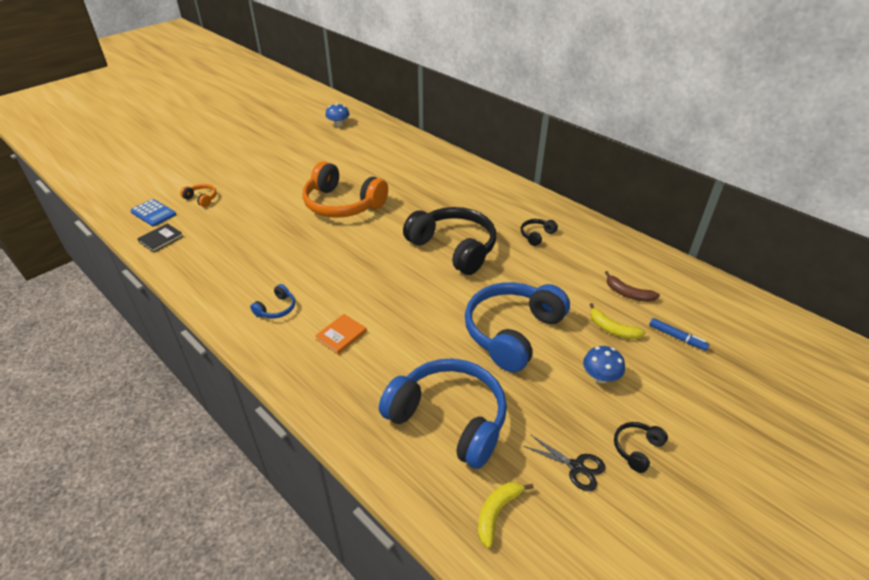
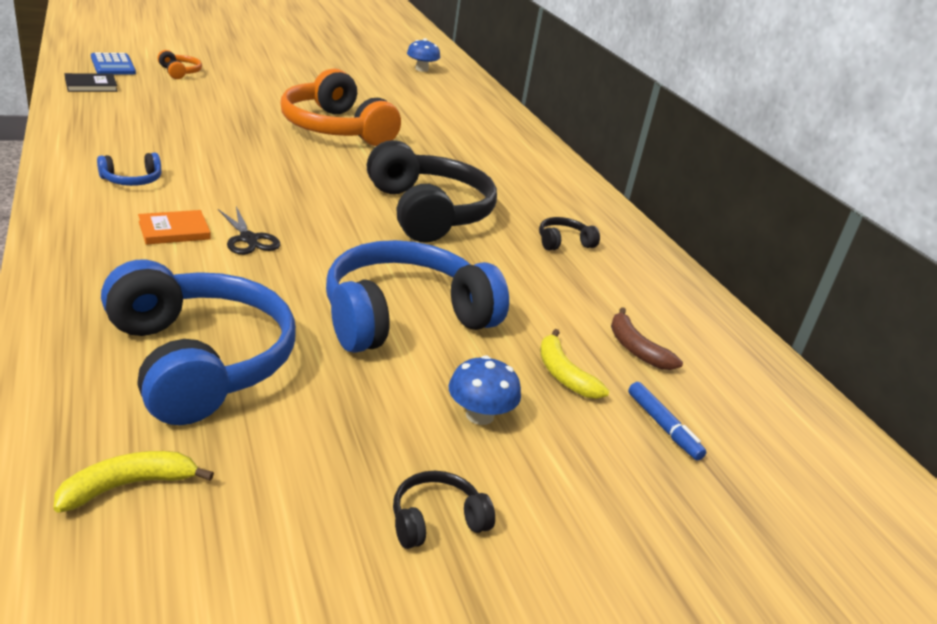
camera: 20 degrees right, 10 degrees down
black scissors [523,434,605,491] -> black scissors moved to [218,207,280,255]

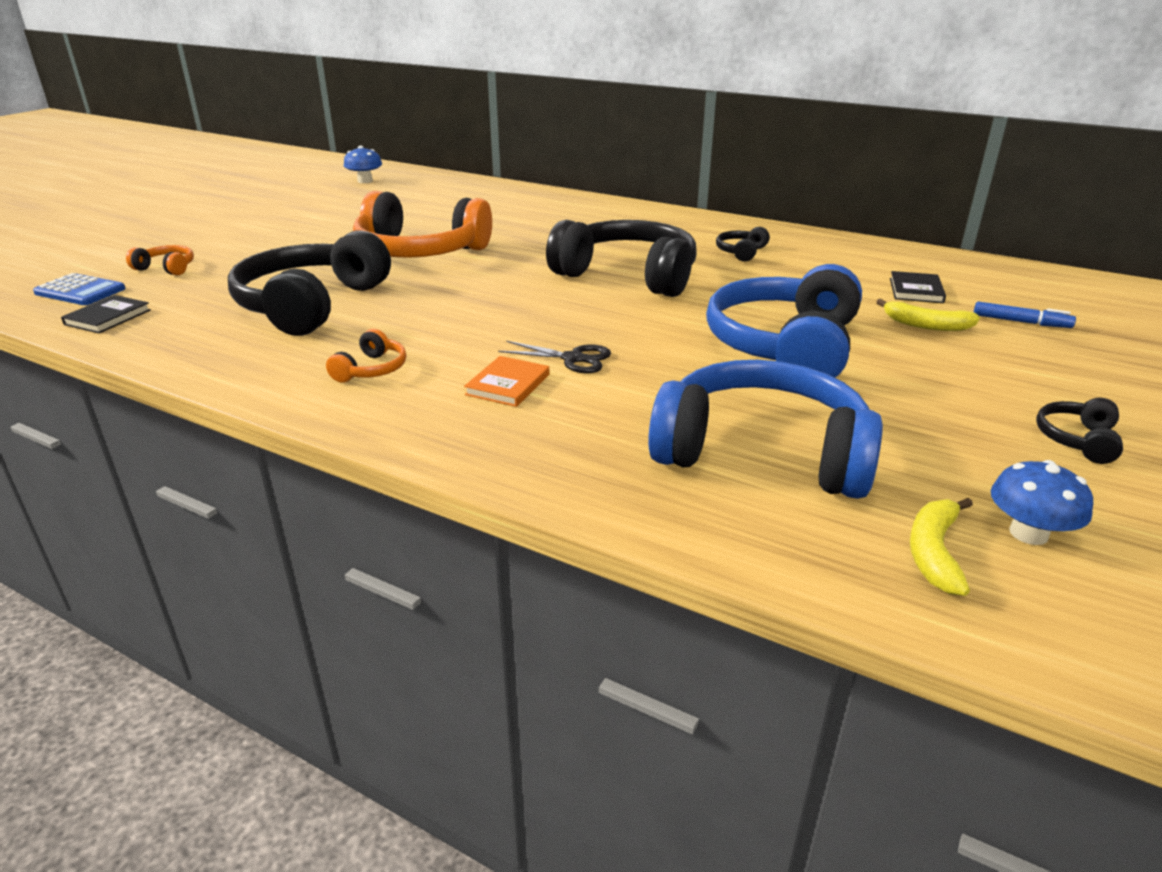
camera: 35 degrees left, 0 degrees up
blue headphones [97,153,162,186] -> orange headphones [326,329,406,382]
blue mushroom [449,355,521,425] -> blue mushroom moved to [991,460,1093,545]
brown banana [611,307,683,370] -> black book [890,271,946,303]
none -> black headphones [228,230,391,336]

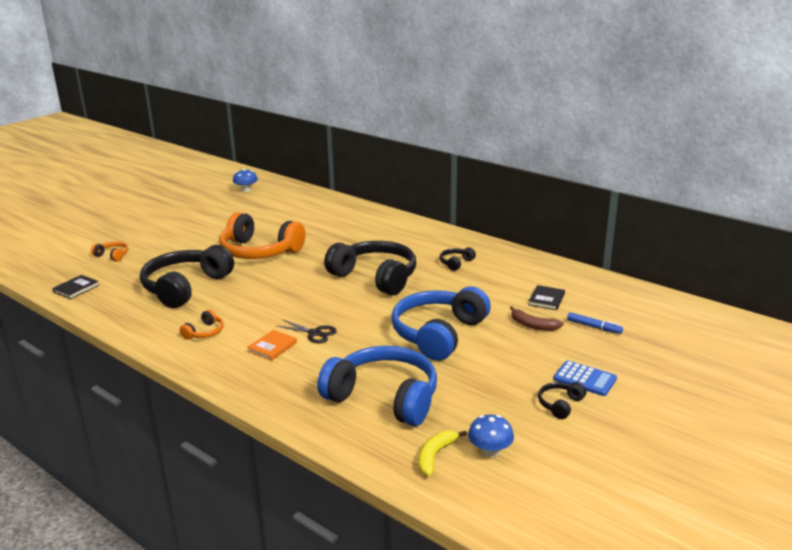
camera: 10 degrees right, 5 degrees down
blue calculator [33,273,126,305] -> blue calculator moved to [553,360,617,396]
yellow banana [876,299,980,331] -> brown banana [510,306,564,331]

